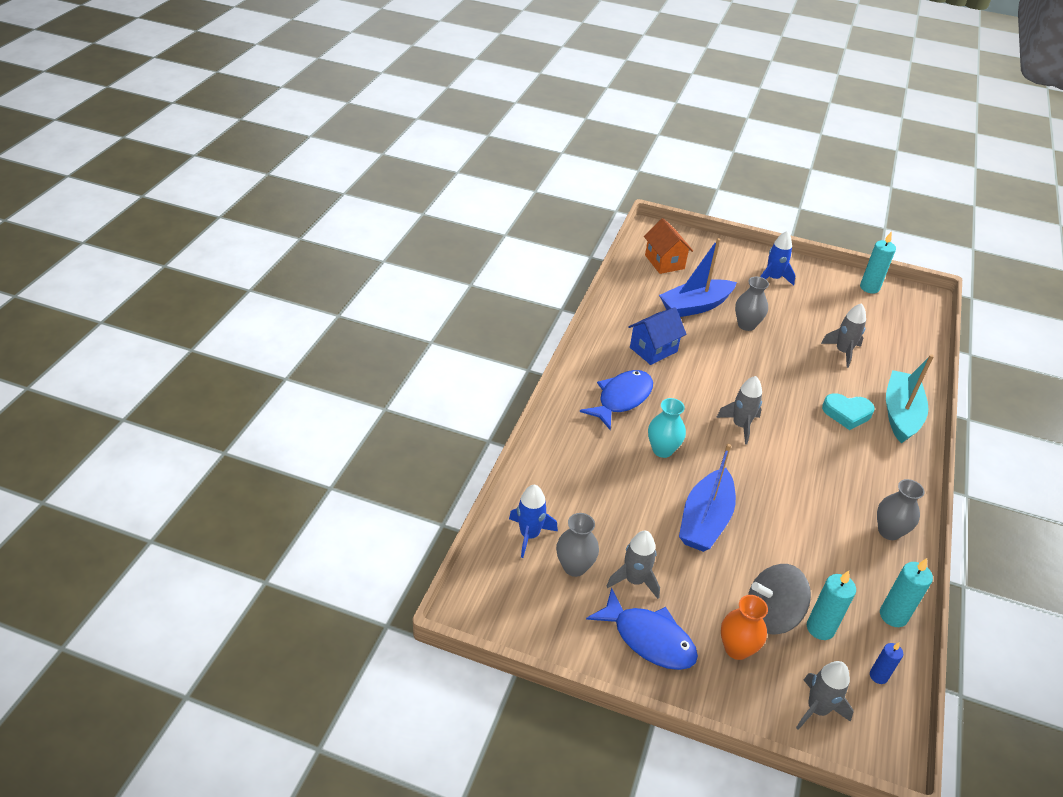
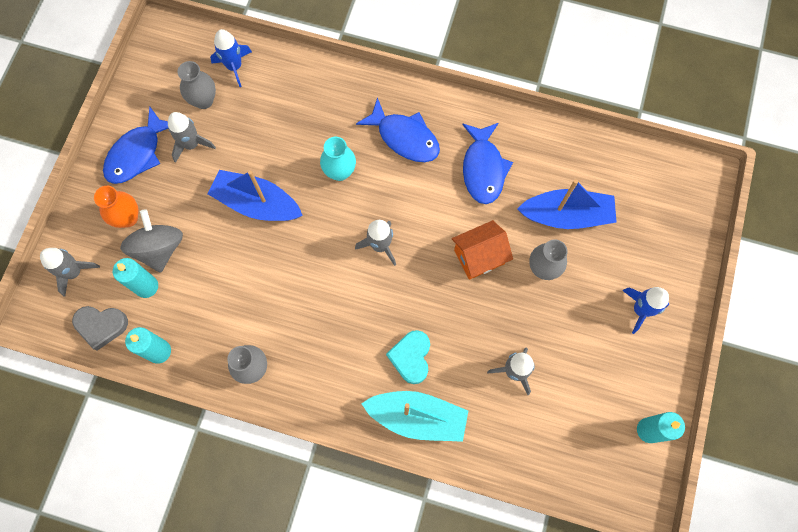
camera: 90 degrees right, 30 degrees up
blue house [628,307,687,365] -> blue fish [462,123,513,204]
orange house [644,218,693,274] -> orange house moved to [452,220,513,280]
blue boat [659,238,737,317] -> blue boat turned 120 degrees clockwise [517,179,617,229]
blue candle [870,642,903,684] -> grey heart [72,306,128,351]

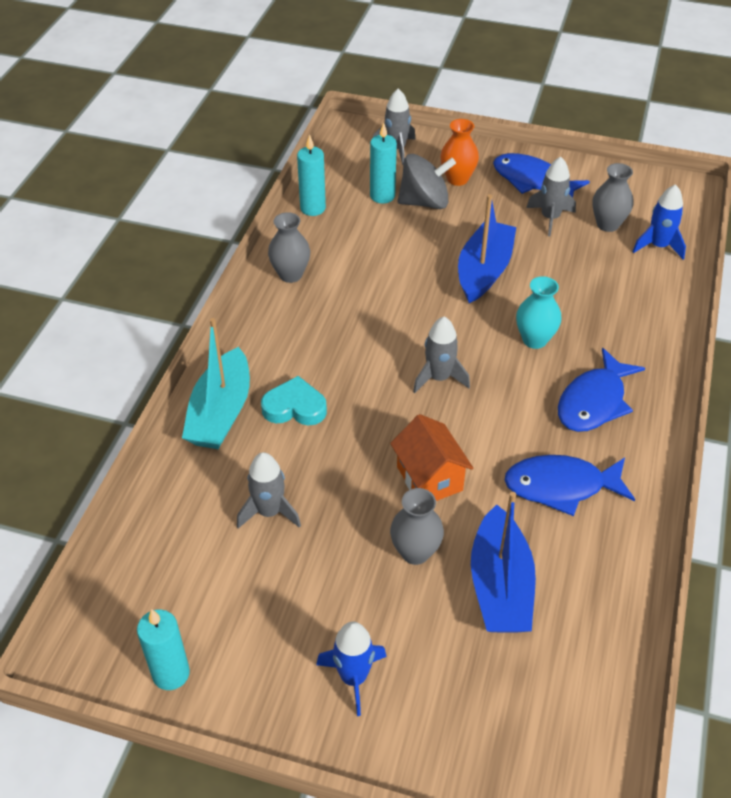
camera: 90 degrees right, 25 degrees down
grey heart [72,306,128,351] -> none

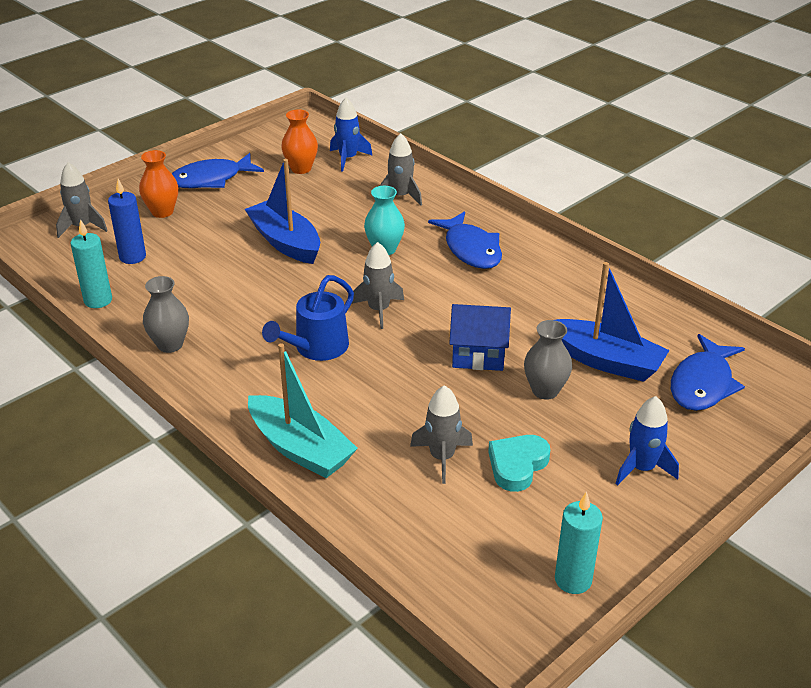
camera: 60 degrees left, 10 degrees down
turquoise heart [261,376,327,426] -> turquoise heart moved to [488,435,550,492]
turquoise candle [370,123,397,204] -> blue candle [108,179,146,264]
orange house [390,414,473,501] -> blue house [449,304,511,371]
grey spinning top [398,154,456,209] -> none
blue fish [505,455,635,516] -> blue fish moved to [671,334,745,411]
grey rocket [527,157,576,236] -> grey rocket moved to [380,133,422,206]
grey vase [592,163,633,232] -> orange vase [281,109,318,174]
none -> blue watering can [262,275,354,361]

